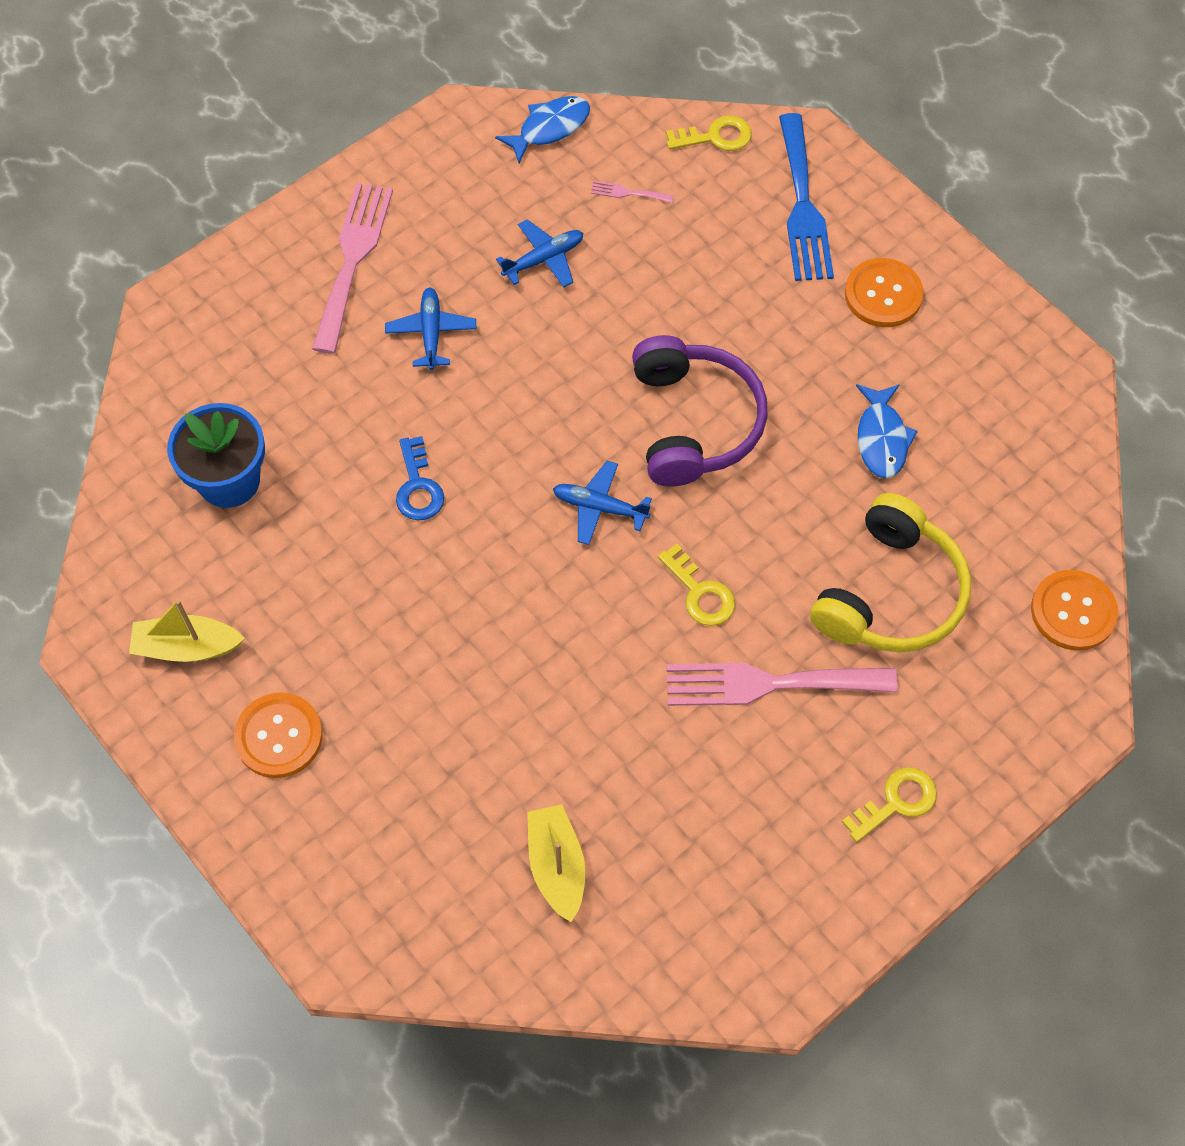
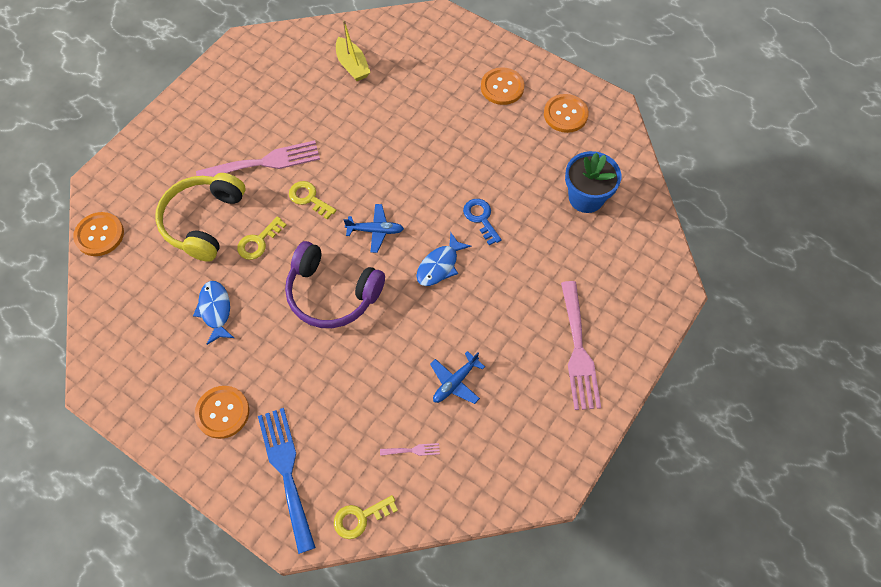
camera: 165 degrees right, 0 degrees up
yellow boat [129,600,245,662] -> orange button [544,94,589,133]
blue plane [385,287,476,370] -> none
blue fish [495,96,590,163] -> blue fish moved to [417,232,471,286]
purple headphones [632,335,768,487] -> purple headphones turned 45 degrees counterclockwise [285,241,385,328]
yellow key [842,767,937,842] -> yellow key moved to [237,216,287,260]

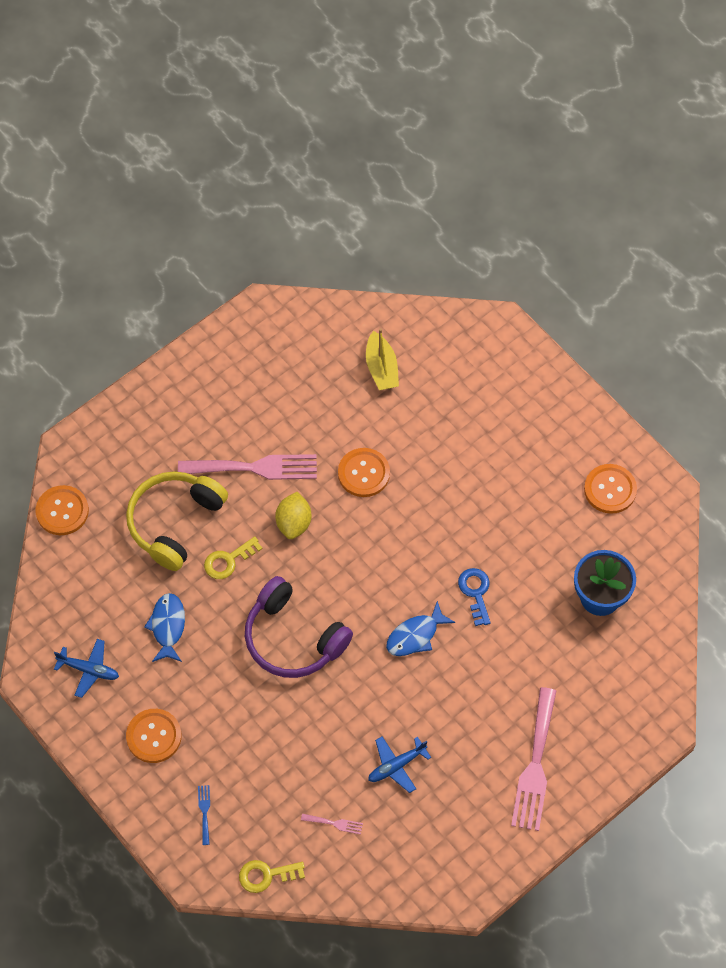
camera: 15 degrees right, 0 degrees up
blue fork [258,408,316,554] -> blue fork [198,785,210,845], size x0.41
yellow key [289,181,336,219] -> yellow lemon [275,492,312,539]
blue plane [344,204,404,253] -> blue plane moved to [54,639,119,698]
orange button [481,67,524,105] -> orange button moved to [338,448,390,497]

